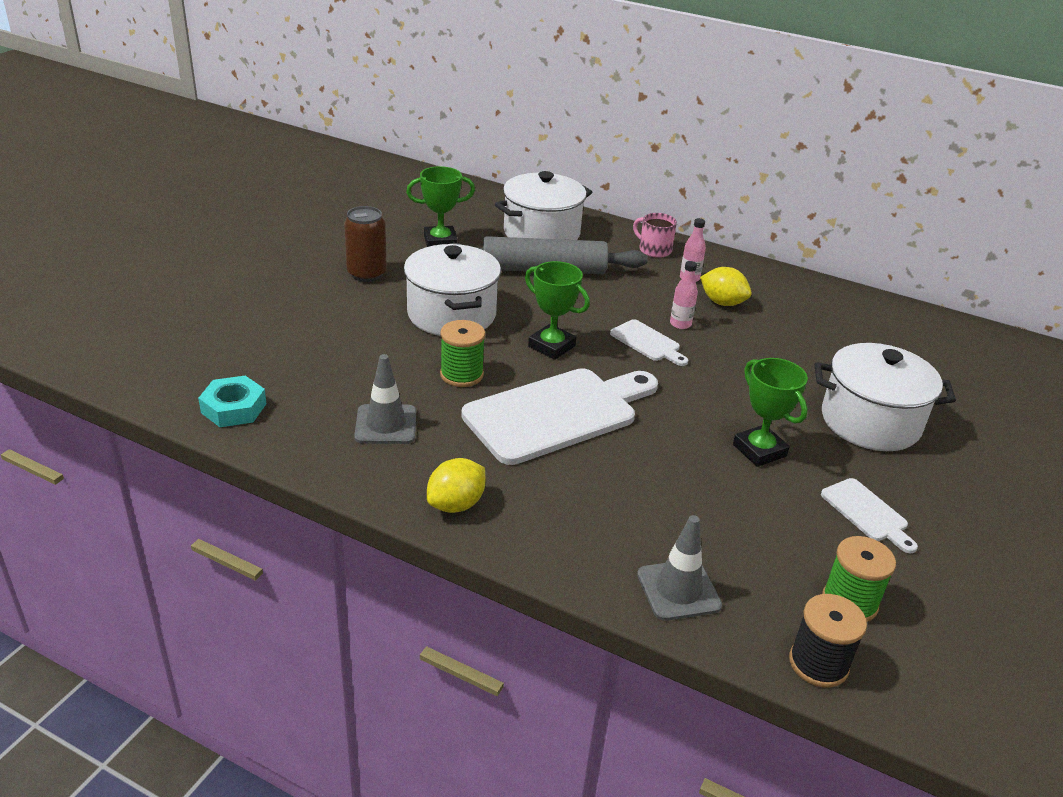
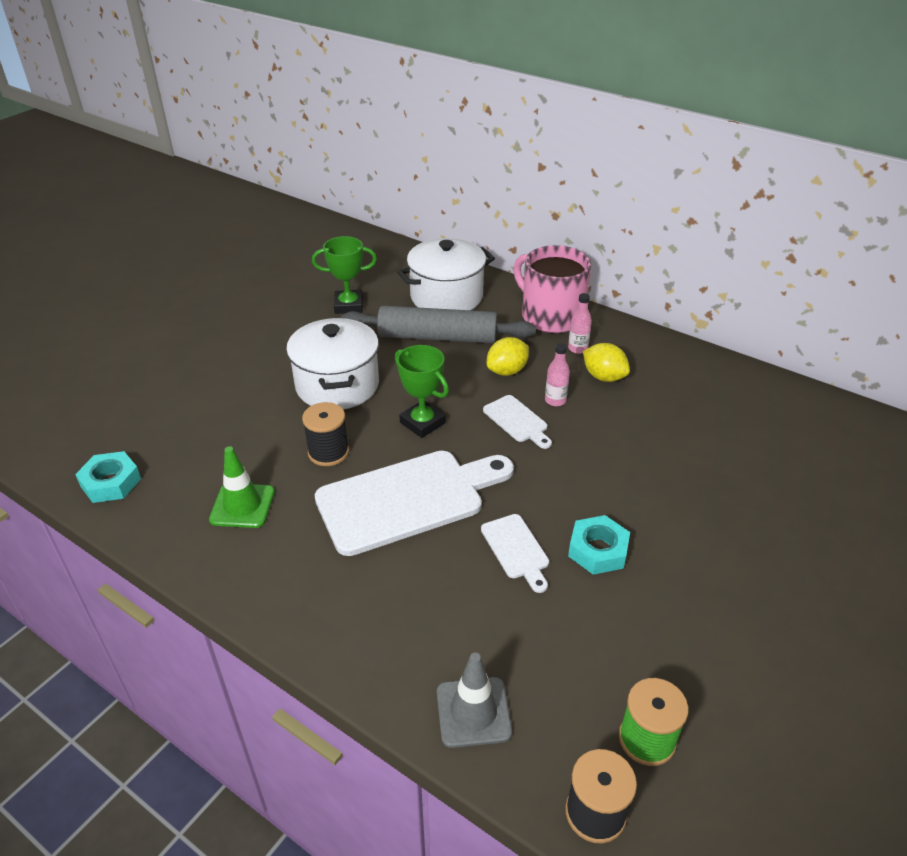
camera: 10 degrees right, 5 degrees up
brown can [344,206,387,282] -> none
grey traffic cone [354,354,416,444] -> green traffic cone [209,446,275,528]
yellow lemon [427,458,485,513] -> yellow lemon moved to [487,337,529,376]
green spool [440,320,485,387] -> black spool [302,402,349,466]
pink mug [633,213,677,258] -> pink mug [513,245,591,333], size x1.97
green trophy [733,358,808,467] -> turquoise nut [568,515,630,575]
white pot [814,343,956,451] -> none
white cutting board [821,478,918,553] -> white cutting board moved to [481,514,549,593]

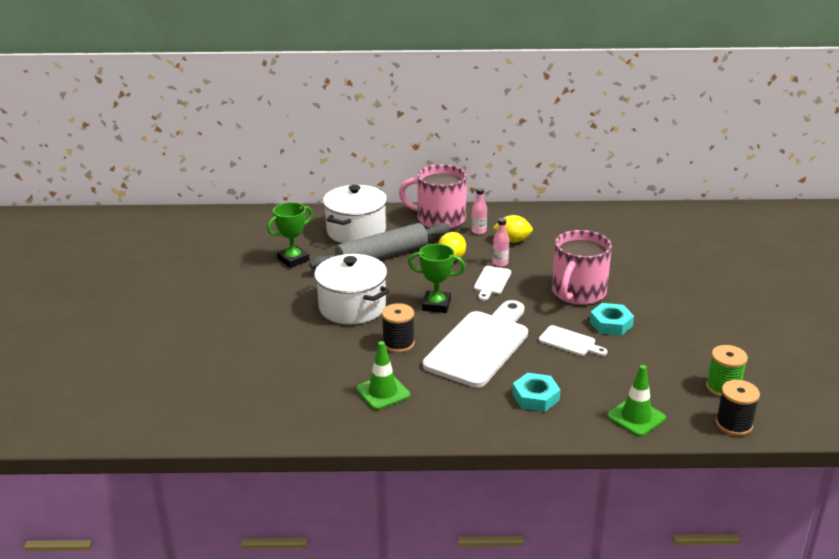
camera: 35 degrees left, 10 degrees down
turquoise nut [75,451,141,503] -> turquoise nut moved to [512,373,560,412]
grey traffic cone [437,653,512,748] -> green traffic cone [607,365,666,437]
white cutting board [483,395,552,449] -> white cutting board turned 90 degrees clockwise [474,266,511,301]
none -> pink mug [552,230,612,305]

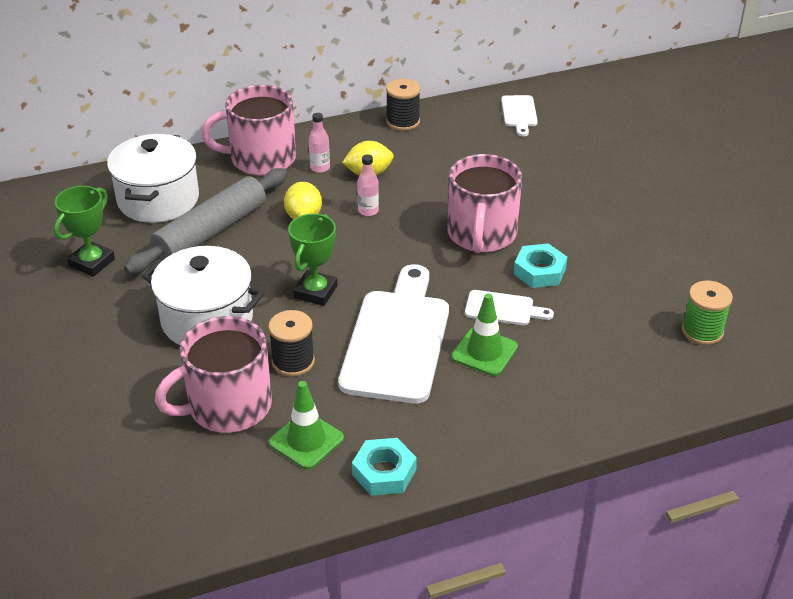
camera: 20 degrees left, 10 degrees up
green trophy [408,244,465,313] -> green trophy turned 60 degrees counterclockwise [288,214,337,306]
white cutting board [474,266,511,301] -> white cutting board moved to [501,95,538,137]
turquoise nut [512,373,560,412] -> turquoise nut moved to [352,438,417,496]
green traffic cone [607,365,666,437] -> green traffic cone moved to [452,293,518,376]
black spool [716,380,760,436] -> black spool moved to [386,78,421,131]
none -> pink mug [155,316,272,433]

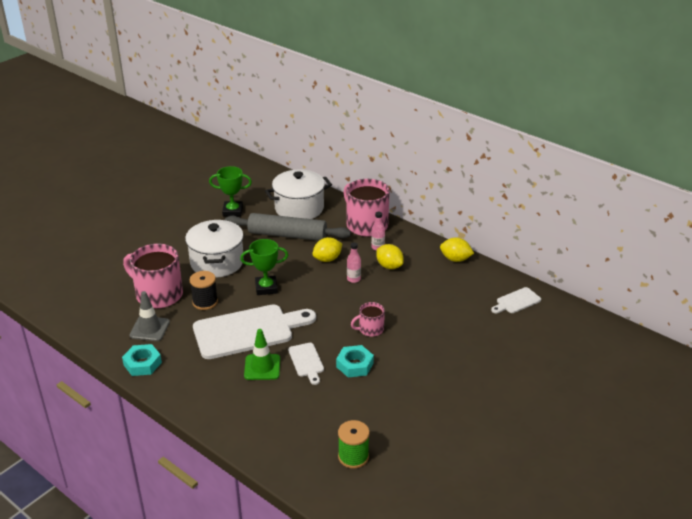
camera: 60 degrees right, 5 degrees down
green traffic cone [269,381,344,469] -> grey traffic cone [130,291,170,341]
black spool [386,78,421,131] -> yellow lemon [440,237,474,262]
pink mug [447,154,522,253] -> pink mug [351,302,385,337], size x0.51

